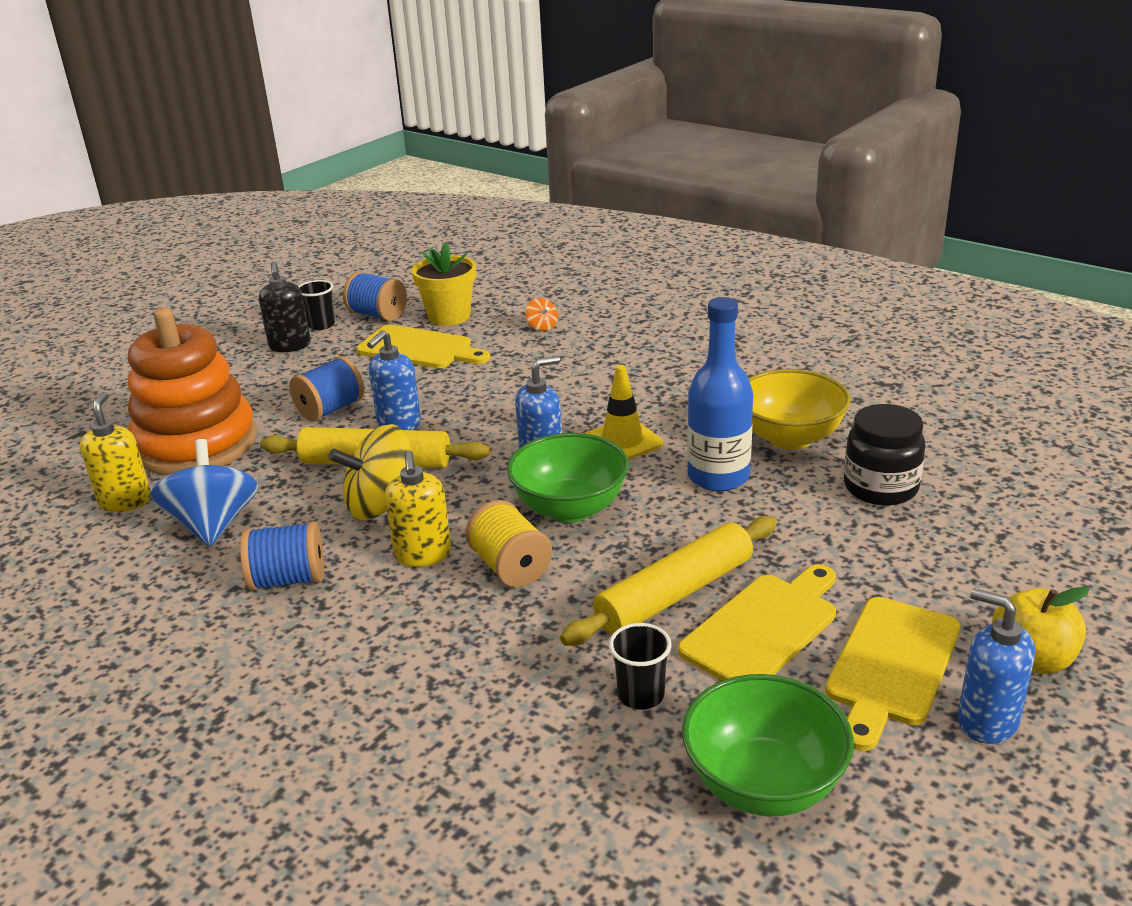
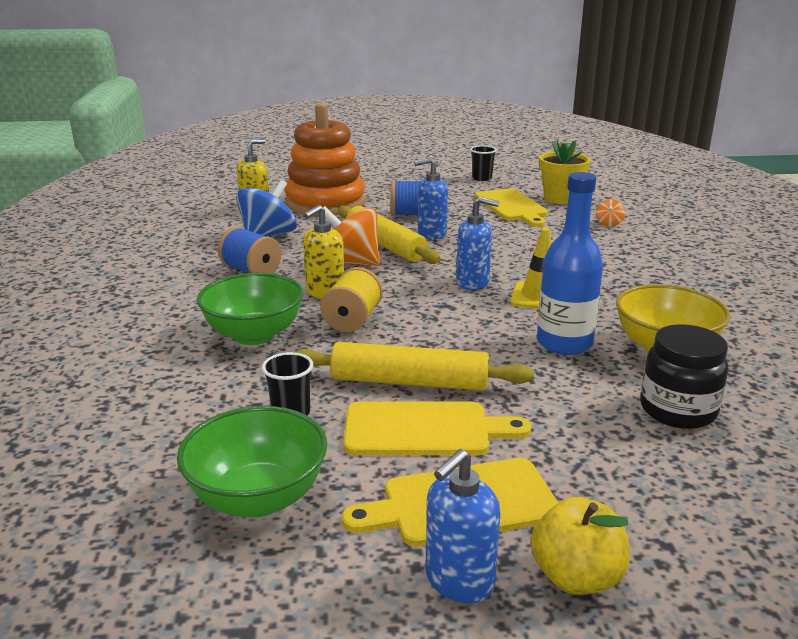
camera: 45 degrees right, 5 degrees down
black soap dispenser [259,261,311,352] -> none
yellow spinning top [328,424,411,520] -> orange spinning top [323,206,380,266]
blue spool [343,271,407,321] -> none
green bowl [507,433,629,523] -> green bowl moved to [197,273,304,345]
blue soap dispenser [958,588,1035,744] -> blue soap dispenser turned 135 degrees counterclockwise [425,449,500,603]

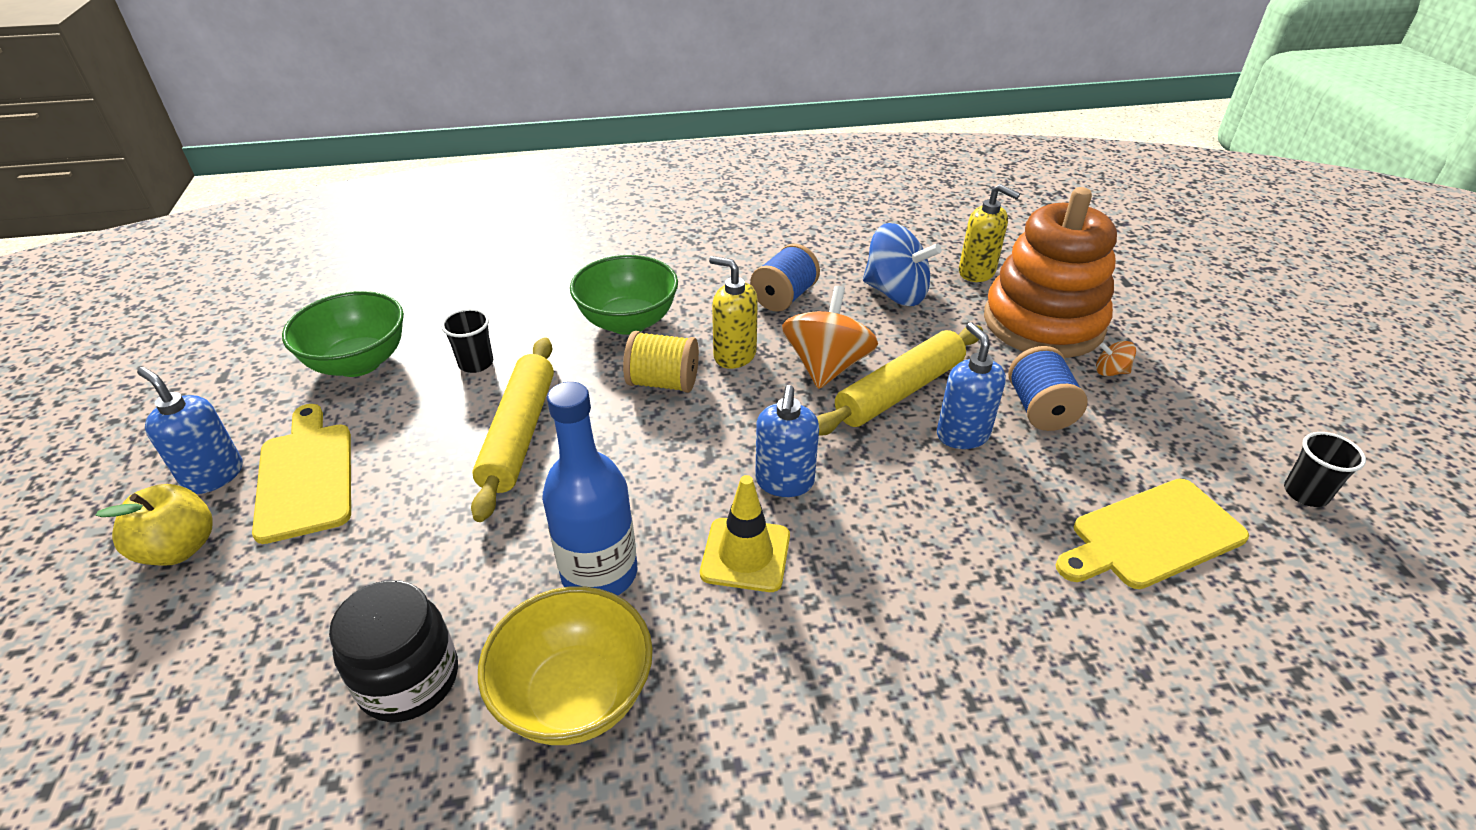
camera: 85 degrees right, 15 degrees up
yellow cutting board [344,401,532,455] -> none
yellow flower pot [539,140,591,204] -> none
orange spinning top [596,199,626,226] -> orange spinning top moved to [1096,341,1136,376]

